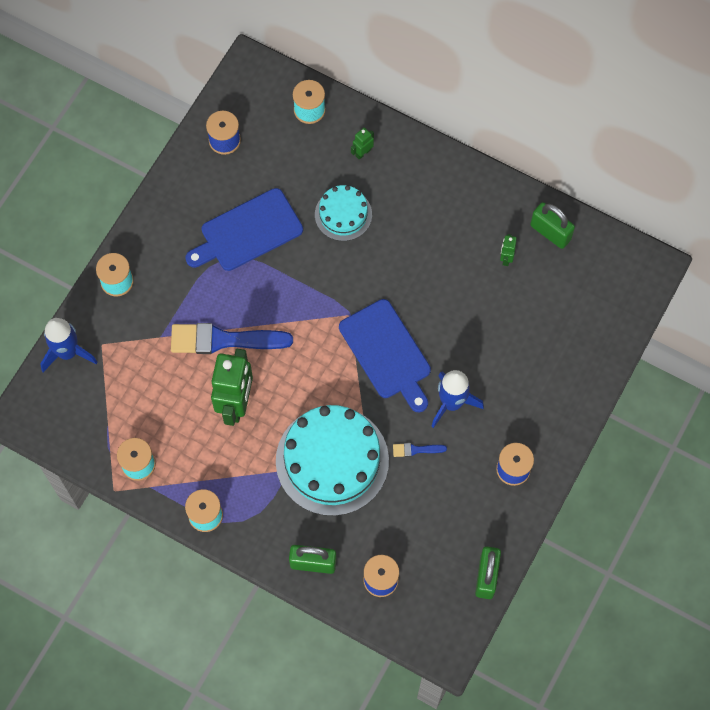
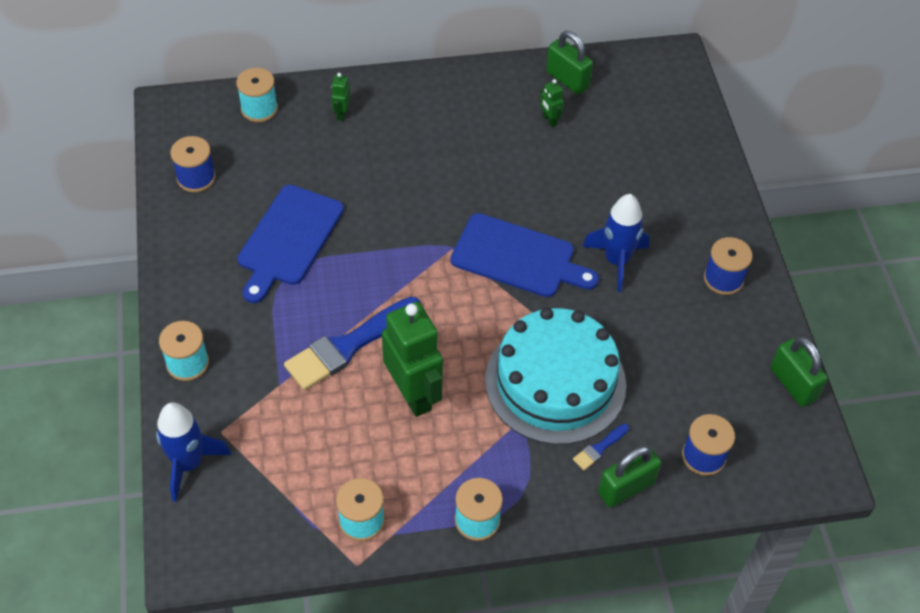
camera: 40 degrees left, 15 degrees down
turquoise cake [315,185,372,241] -> none
blue brush [393,443,447,457] -> blue brush moved to [573,424,629,470]
green padlock [530,202,575,249] -> green padlock turned 45 degrees clockwise [546,31,593,94]

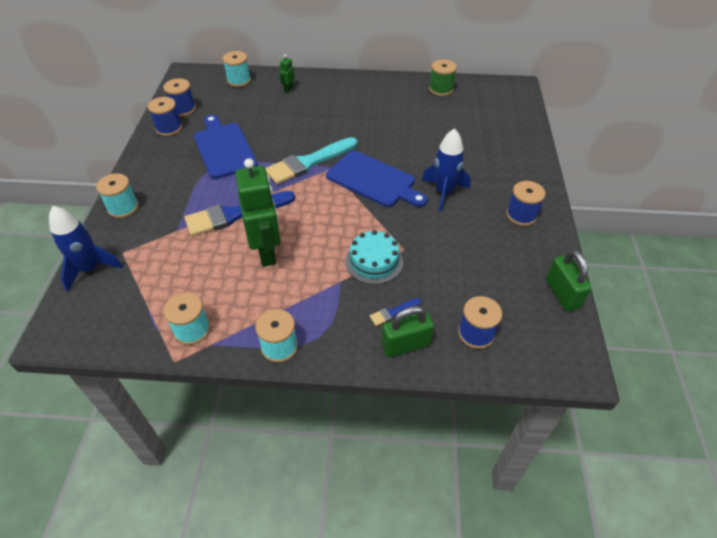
camera: 15 degrees right, 5 degrees down
blue cutting board [237,185,344,303] -> blue cutting board turned 120 degrees clockwise [194,115,258,179]
turquoise cake [485,308,626,445] -> turquoise cake [345,230,403,284], size x0.53
green robot [540,79,564,127] -> none
green padlock [546,31,593,94] -> green spool [429,59,457,96]
none -> blue spool [148,97,182,136]
none -> turquoise brush [265,137,357,184]

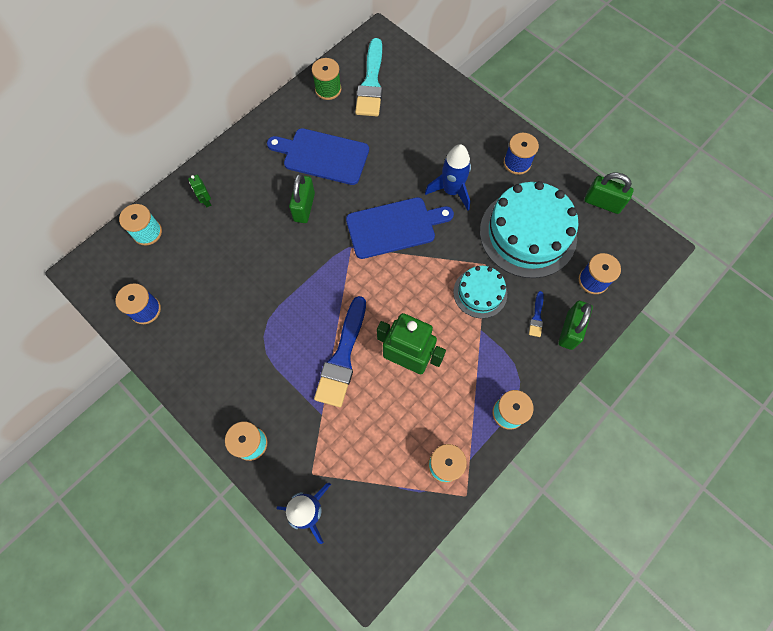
camera: 50 degrees left, 20 degrees up
blue spool [148,97,182,136] -> none
blue cutting board [194,115,258,179] -> blue cutting board moved to [267,128,369,185]
turquoise brush [265,137,357,184] -> turquoise brush moved to [355,38,382,116]
none -> green padlock [289,173,315,223]
none -> turquoise cake [480,181,578,278]

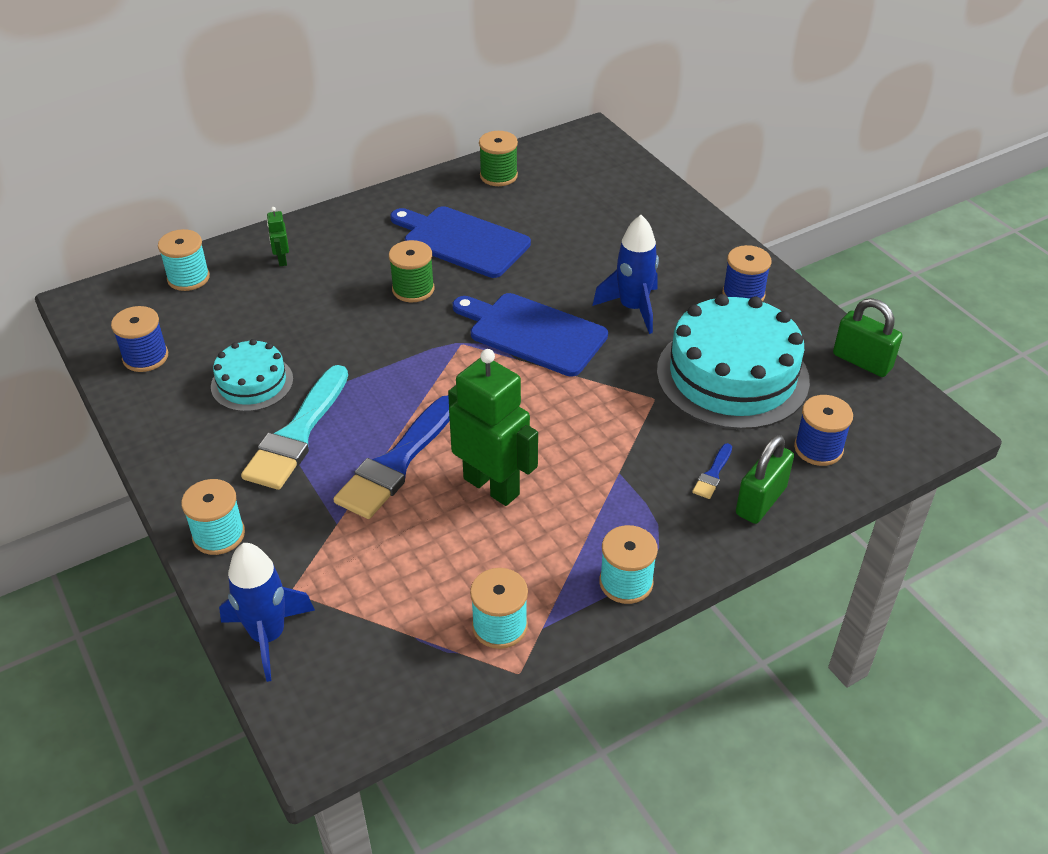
camera: 15 degrees right, 25 degrees down
green padlock [289,173,315,223] -> green spool [389,240,434,302]
blue cutting board [346,197,454,259] -> blue cutting board turned 150 degrees counterclockwise [453,293,608,377]
turquoise brush [355,38,382,116] -> turquoise brush moved to [241,365,348,490]
turquoise cake [453,266,507,318] -> turquoise cake moved to [211,339,293,412]

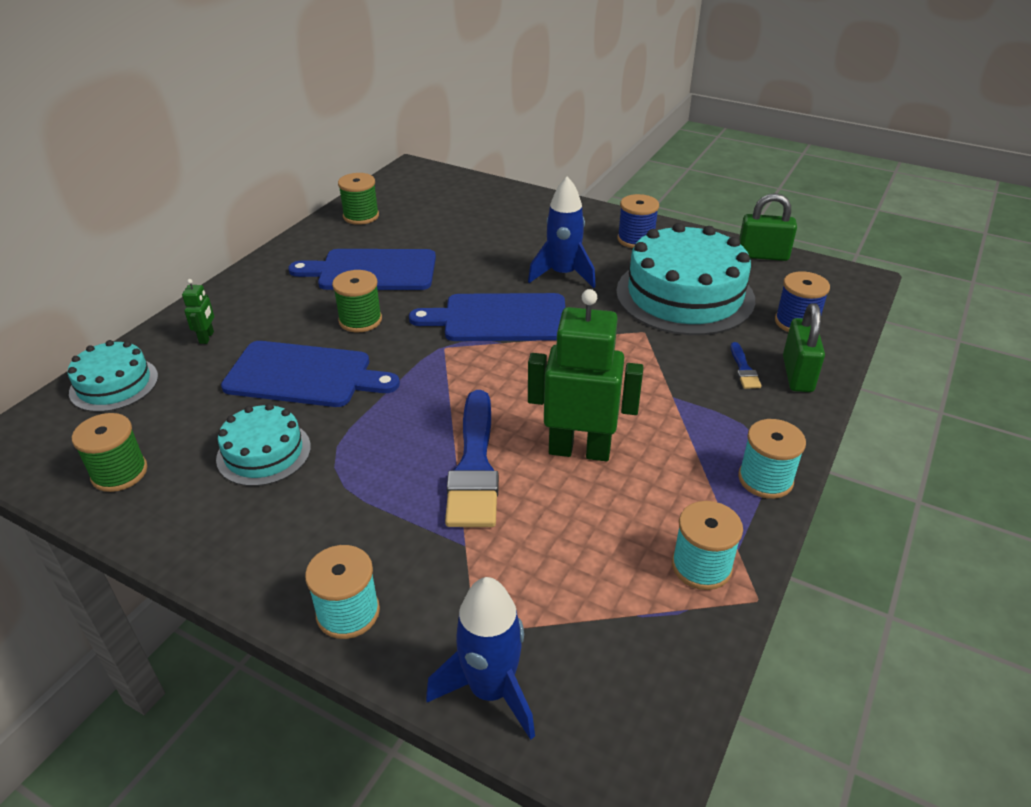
camera: 30 degrees left, 5 degrees down
blue spool [111,306,168,372] -> green spool [72,413,147,492]
turquoise spool [158,229,210,291] -> turquoise cake [68,340,158,412]
turquoise brush [241,365,348,490] -> none
green robot [267,207,289,266] -> green robot turned 135 degrees counterclockwise [182,279,214,344]
none -> blue cutting board [221,341,400,407]

